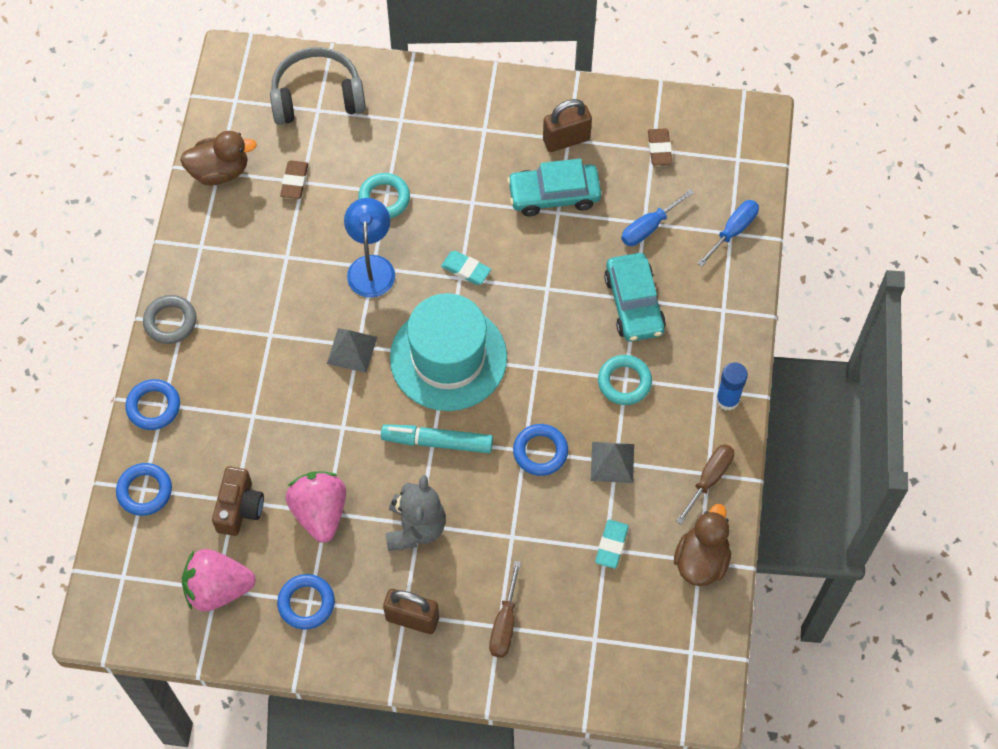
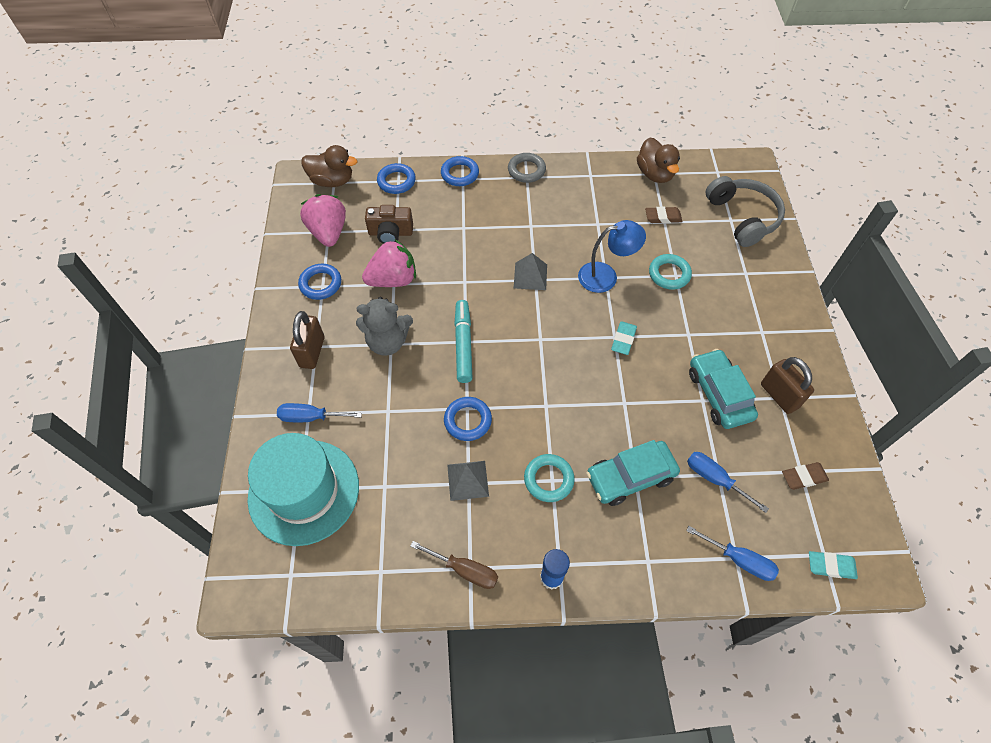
camera: 80 degrees right, 5 degrees down
turquoise hat [390,293,507,411] -> turquoise hat moved to [248,433,359,546]
brown screwdriver [489,561,521,658] -> blue screwdriver [277,403,362,422]
turquoise eraser [595,520,629,569] -> turquoise eraser moved to [809,551,858,579]
brown duck [674,504,731,586] -> brown duck moved to [302,145,357,187]

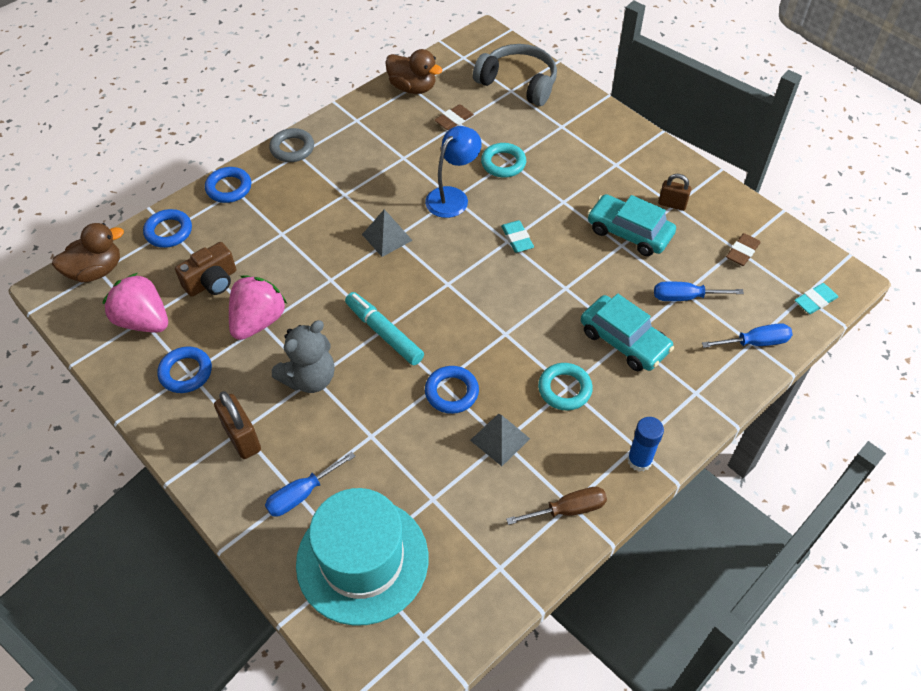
camera: 40 degrees left, 5 degrees down
turquoise car [586,440,680,506] -> turquoise car turned 75 degrees counterclockwise [581,294,674,371]
brown padlock [761,357,814,414] -> brown padlock [658,174,691,211], size x0.66

